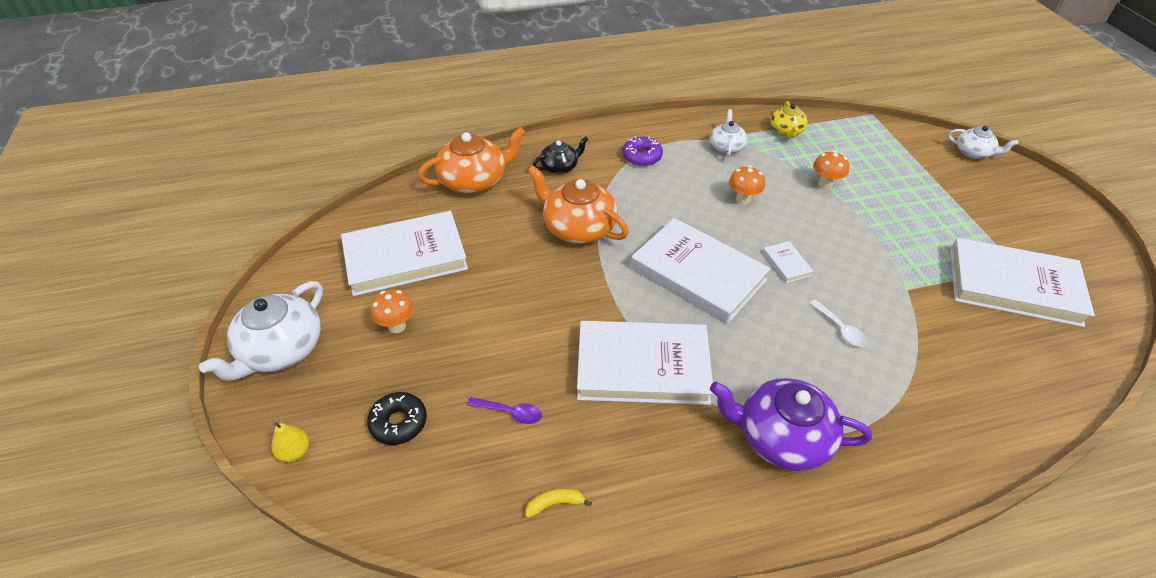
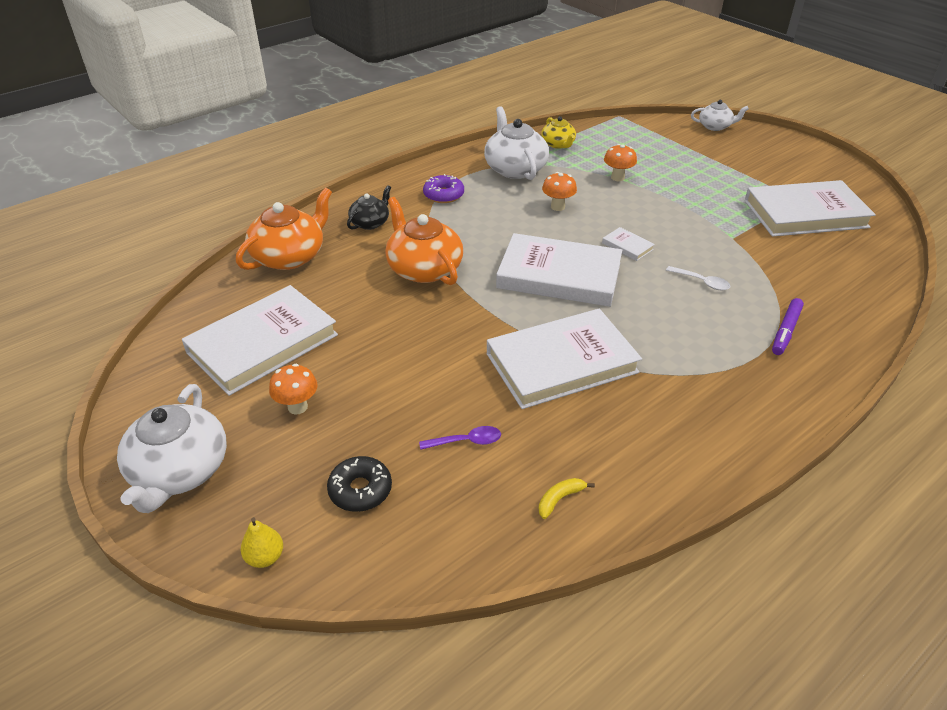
camera: 25 degrees left, 5 degrees down
orange teapot [528,165,629,244] -> orange teapot turned 45 degrees clockwise [385,197,463,285]
white teapot [710,109,747,157] -> white teapot [484,106,549,180], size x1.76
purple teapot [710,378,872,471] -> none
none -> purple marker [772,298,804,355]

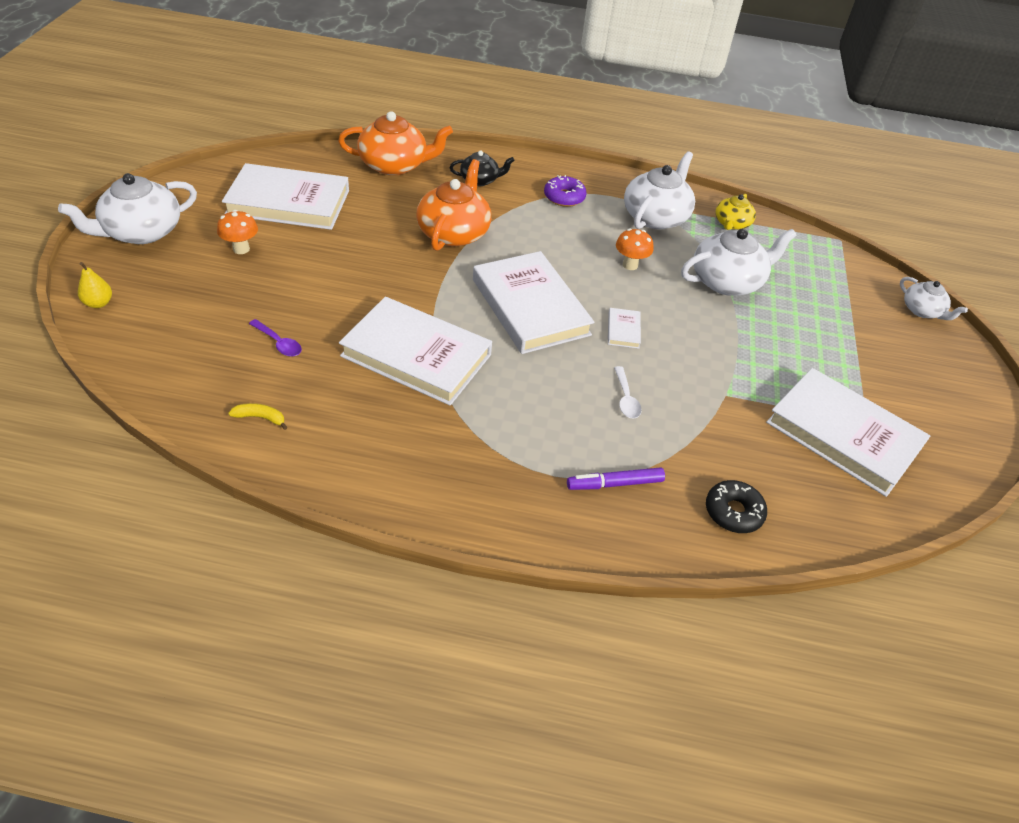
camera: 45 degrees right, 5 degrees up
black donut [327,456,392,512] -> black donut moved to [706,480,767,533]
orange mushroom [604,144,637,181] -> white teapot [681,228,797,296]

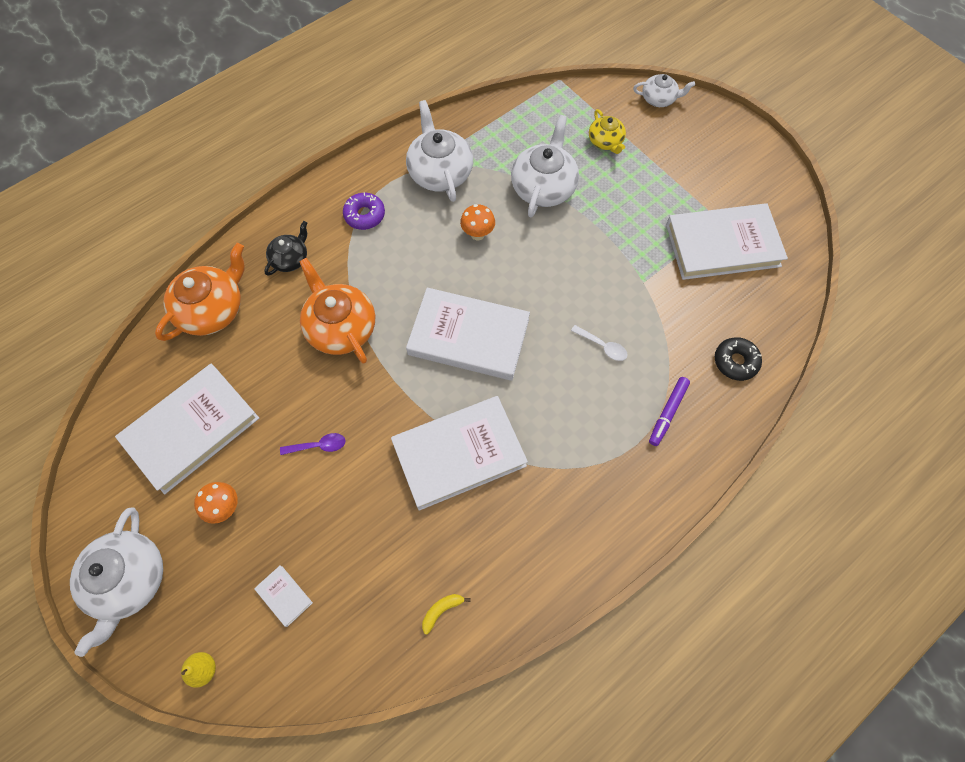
camera: 45 degrees left, 20 degrees up
purple spoon [249,319,302,357] -> purple spoon moved to [280,433,346,455]
white book [608,308,641,349] -> white book moved to [254,565,313,627]
yellow teapot [715,194,756,230] -> yellow teapot moved to [589,109,626,154]

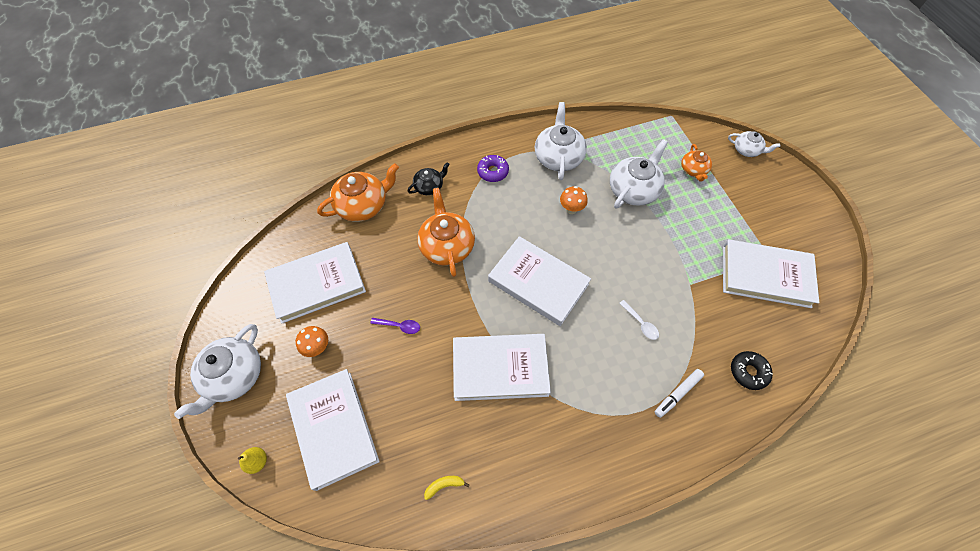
camera: 20 degrees right, 5 degrees down
white book [254,565,313,627] -> white book [286,369,380,491], size x2.49
yellow teapot [589,109,626,154] -> orange teapot [681,144,712,181]
purple marker [649,377,690,446] -> white marker [655,369,704,418]

